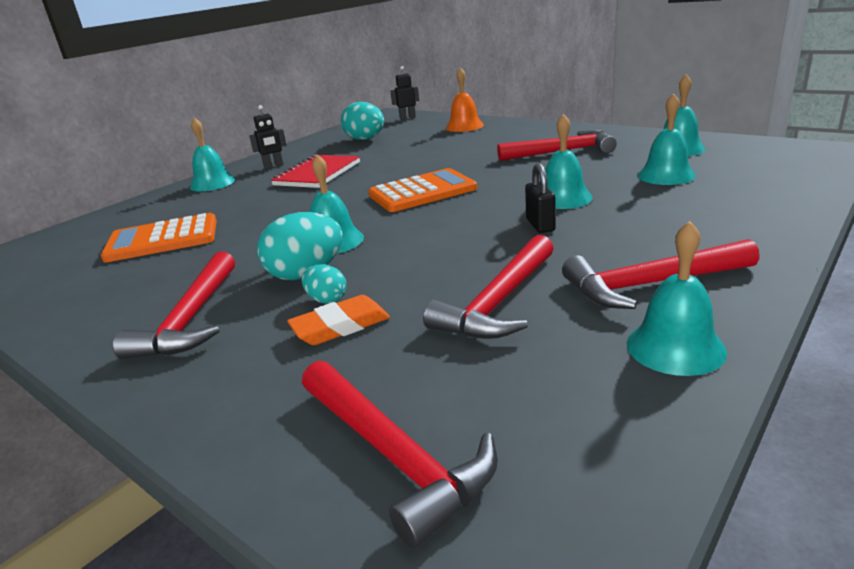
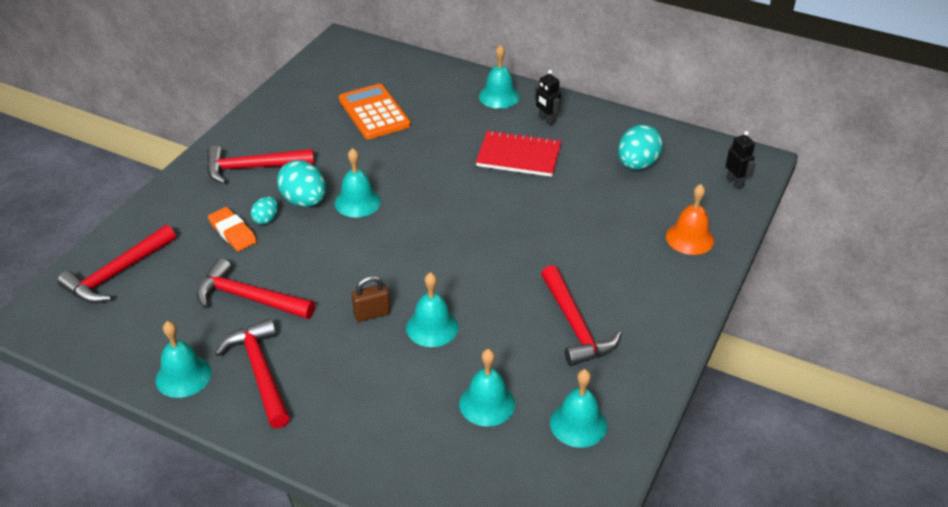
camera: 75 degrees right, 15 degrees up
orange calculator [368,168,477,212] -> none
black padlock [525,163,556,233] -> brown padlock [352,275,390,322]

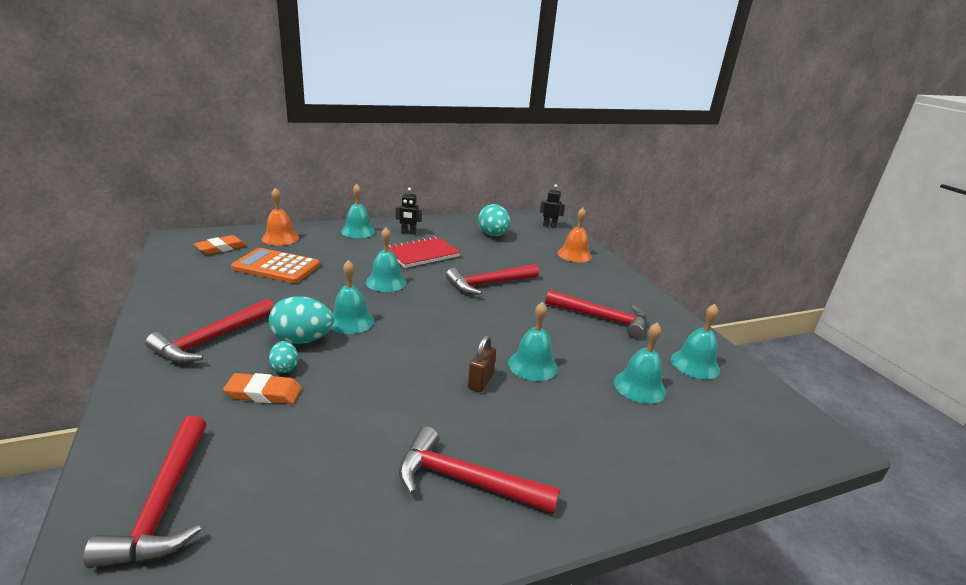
camera: 50 degrees left, 15 degrees down
turquoise bell [155,321,211,398] -> turquoise bell moved to [366,227,407,292]
red hammer [196,258,315,319] -> red hammer moved to [446,264,539,295]
none -> orange eraser [194,235,247,255]
none -> orange bell [262,188,299,246]

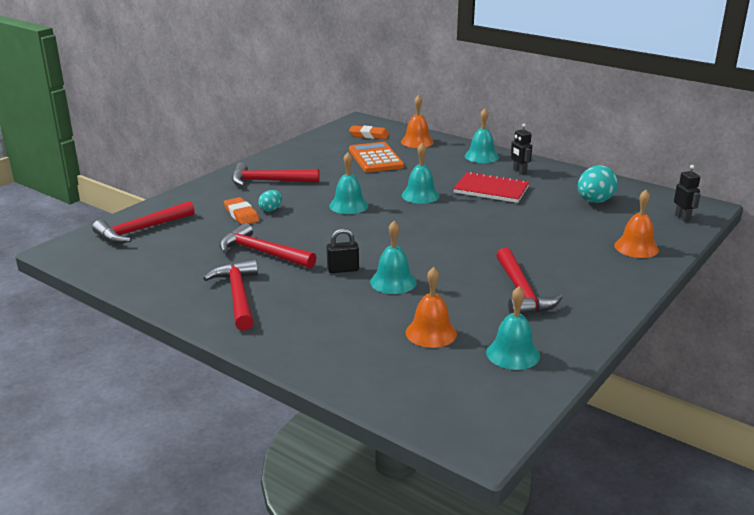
camera: 60 degrees right, 0 degrees up
turquoise egg [269,296,334,344] -> none
red hammer [446,264,539,295] -> red hammer moved to [220,223,317,268]
brown padlock [468,335,496,392] -> black padlock [327,228,359,273]
turquoise bell [614,322,666,404] -> orange bell [406,267,457,348]

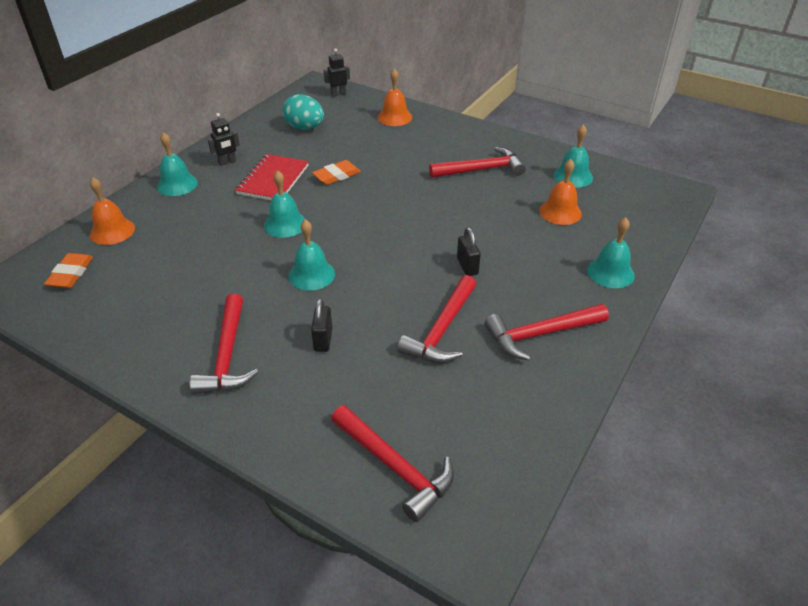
camera: 95 degrees left, 15 degrees up
orange eraser [224,197,259,224] -> orange eraser moved to [312,160,361,185]
turquoise egg [258,190,282,212] -> black padlock [311,298,332,352]
orange calculator [349,142,404,172] -> none
turquoise bell [370,221,417,294] -> turquoise bell moved to [587,217,635,288]

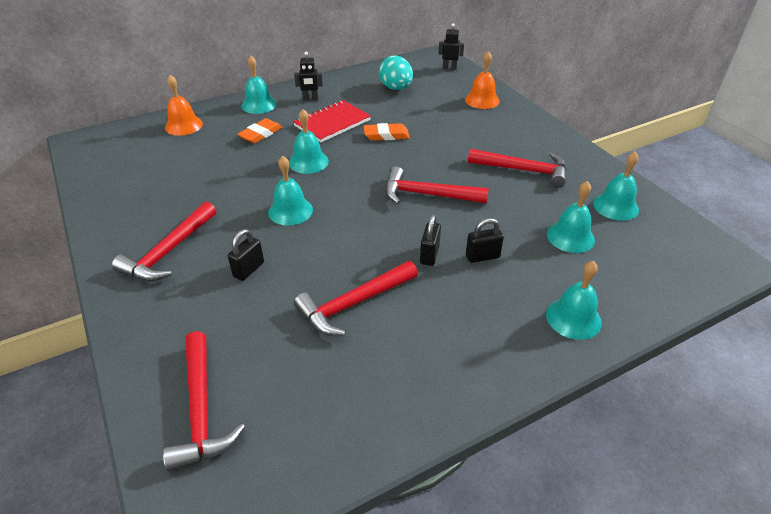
camera: 30 degrees right, 0 degrees up
orange eraser [44,253,93,288] -> orange eraser moved to [237,118,282,144]
red hammer [485,304,609,360] -> red hammer moved to [385,166,489,204]
orange bell [539,159,582,225] -> turquoise bell [547,181,595,253]
none -> black padlock [466,218,504,263]

